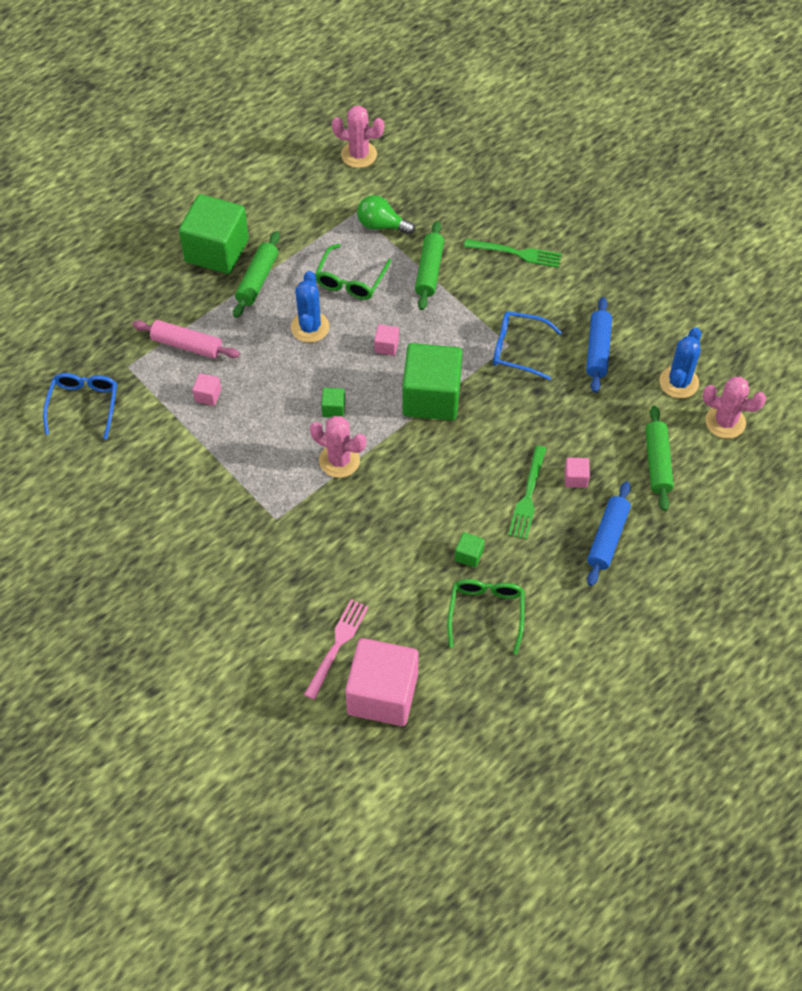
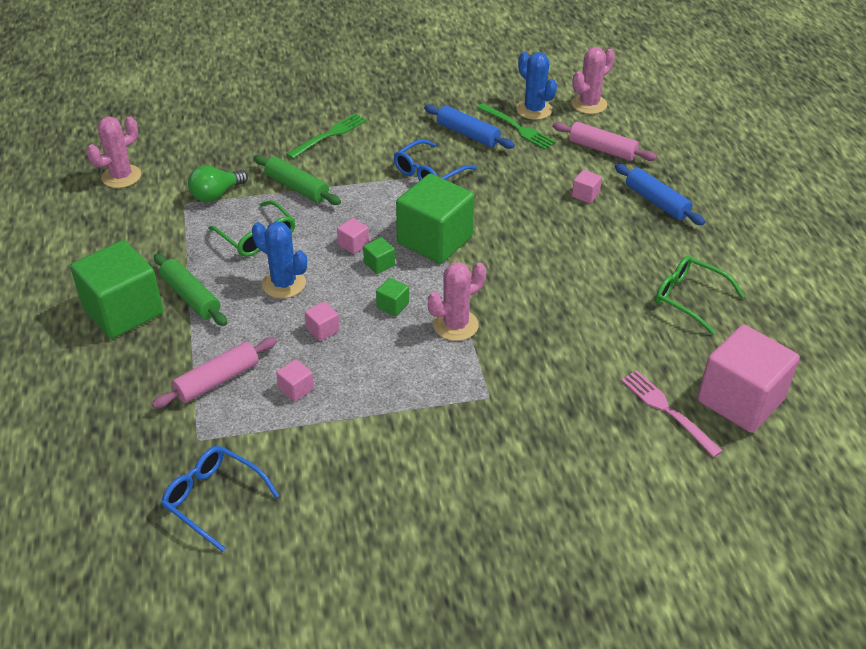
camera: 60 degrees left, 15 degrees down
green cube [455,532,484,568] -> green cube moved to [363,237,395,274]
green fork [508,446,547,540] -> green fork moved to [477,103,556,150]
green rolling pin [645,405,674,511] -> pink rolling pin [552,122,657,161]
none -> pink cube [305,301,340,341]

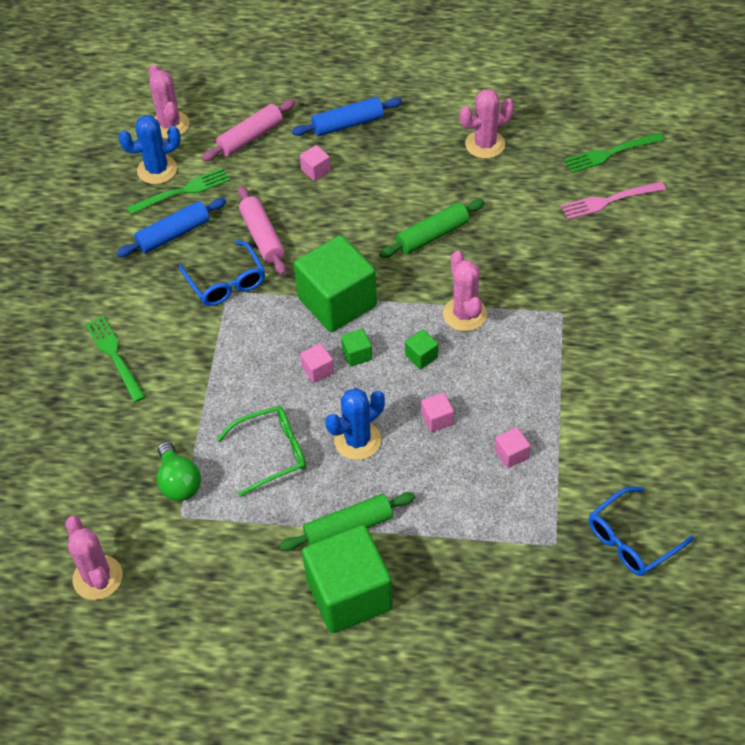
camera: 70 degrees left, 10 degrees up
pink rolling pin [152,337,277,409] -> pink rolling pin moved to [238,186,286,275]
green rolling pin [254,155,341,205] -> green rolling pin moved to [380,199,485,258]
green glasses [655,256,745,335] -> pink cactus [460,89,514,159]
pink cube [697,325,800,433] -> green fork [564,133,665,173]

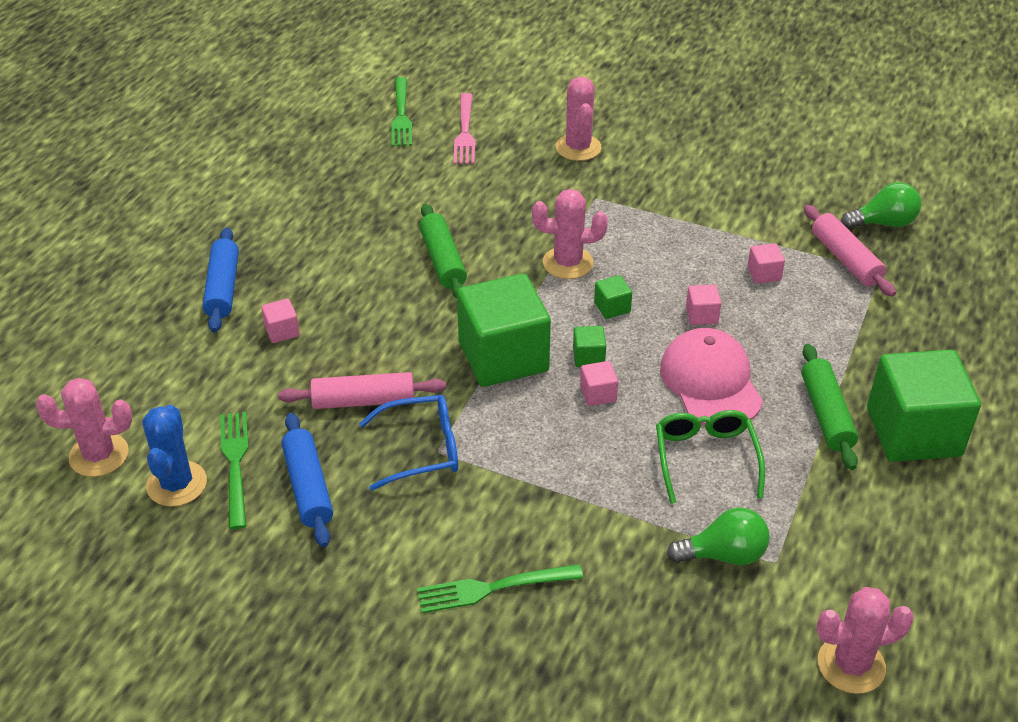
camera: 75 degrees left, 10 degrees down
pink rolling pin [202,99,295,162] -> pink rolling pin moved to [804,205,896,297]
blue cactus [325,388,385,460] -> pink cap [660,328,763,425]
pink cactus [460,89,514,159] -> pink cactus moved to [556,77,601,161]
blue glasses [589,487,694,576] -> green light bulb [841,182,921,229]

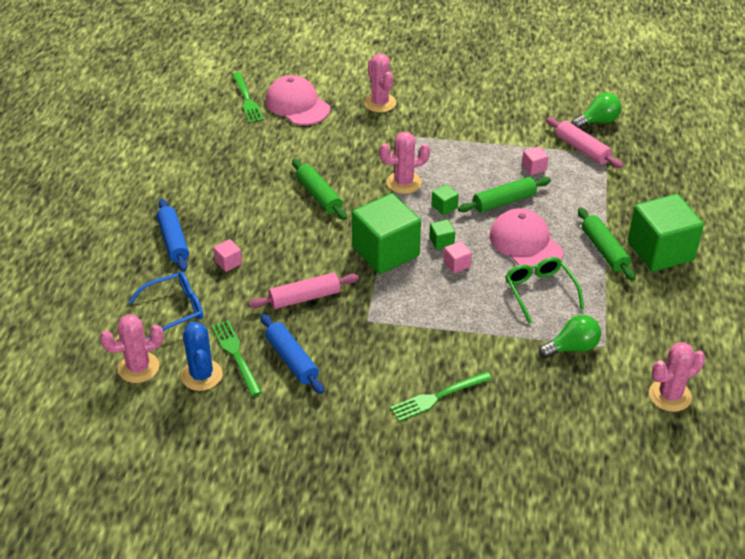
camera: 15 degrees left, 0 degrees up
blue glasses [359,395,458,491] -> blue glasses moved to [128,272,203,339]
pink fork [453,93,475,164] -> pink cap [266,75,330,125]
pink cube [686,285,721,325] -> green rolling pin [458,177,551,212]

